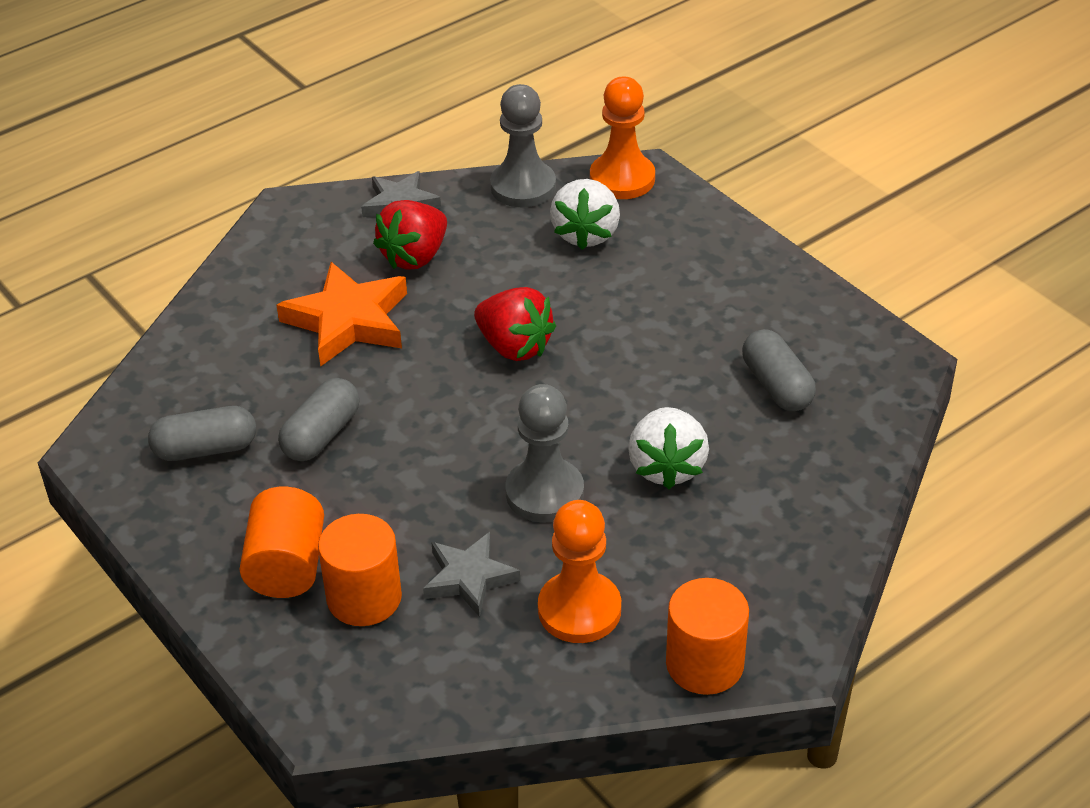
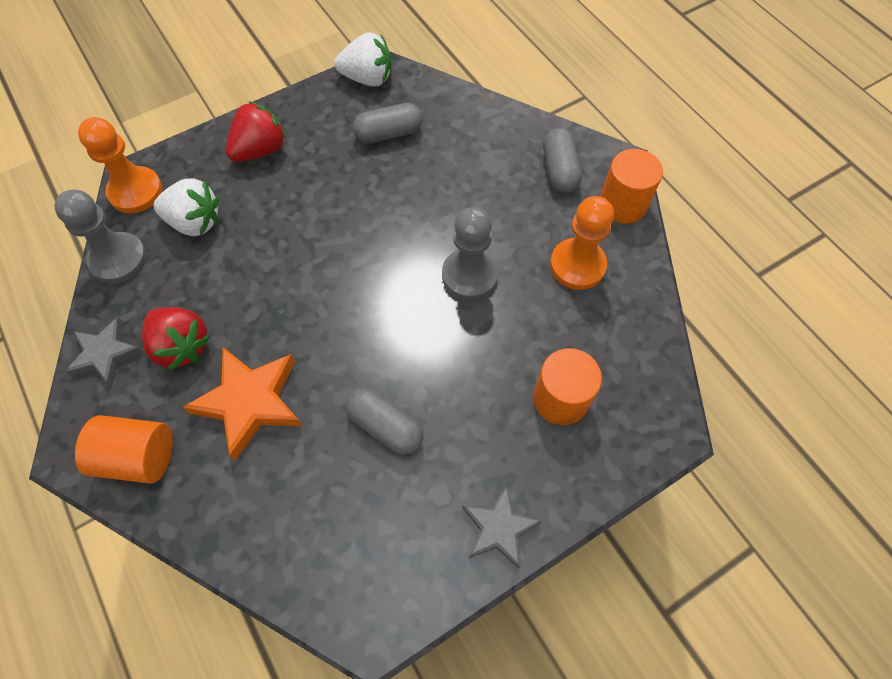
camera: 85 degrees left, 20 degrees up
grey capsule [148,406,256,461] -> grey capsule moved to [543,128,582,193]
orange cylinder [239,487,324,598] -> orange cylinder moved to [75,415,173,483]
grey star [423,532,520,617] -> grey star moved to [463,485,542,569]
red strawberry [474,287,556,361] -> red strawberry moved to [226,101,286,162]
white strawberry [628,407,709,489] -> white strawberry moved to [334,32,391,87]

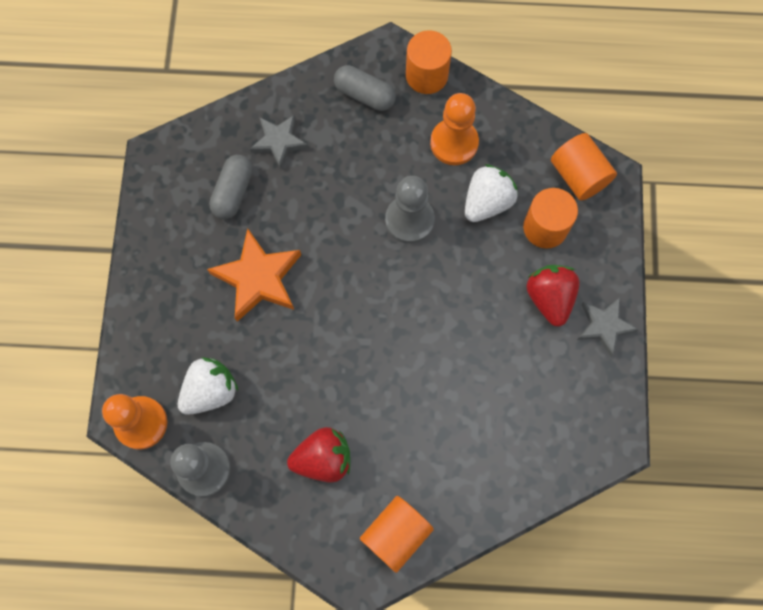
camera: 55 degrees left, 10 degrees up
grey star [65,317,143,386] -> grey star moved to [250,115,308,169]
orange star [183,347,302,461] -> orange star moved to [207,229,301,322]
red strawberry [226,101,286,162] -> red strawberry moved to [526,265,580,327]
white strawberry [334,32,391,87] -> white strawberry moved to [465,164,518,222]
grey capsule [345,388,424,455] -> none
none -> orange cylinder [551,133,617,201]

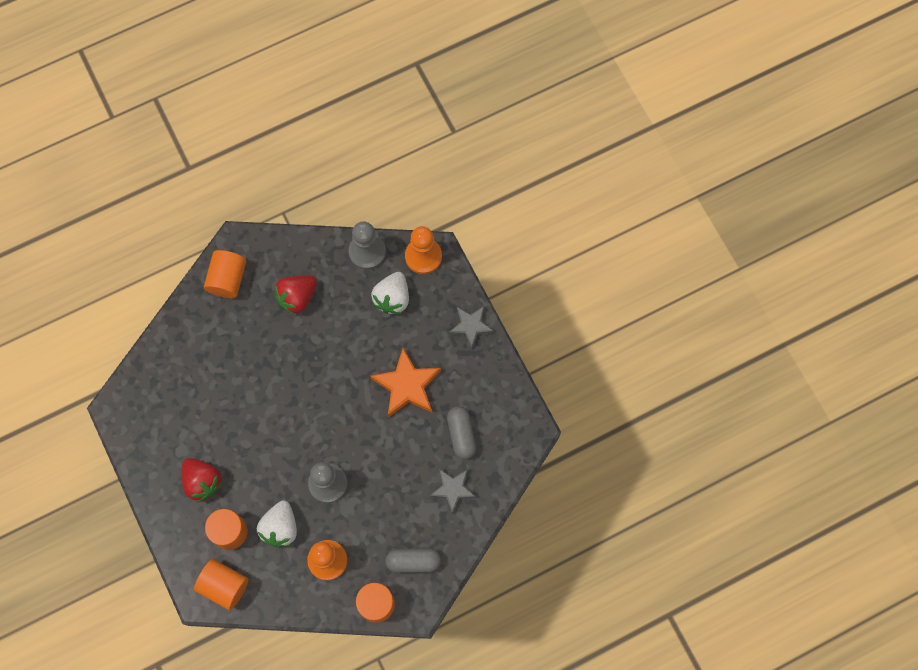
camera: 150 degrees right, 0 degrees up
grey star [577,297,639,357] -> grey star moved to [449,306,494,348]

